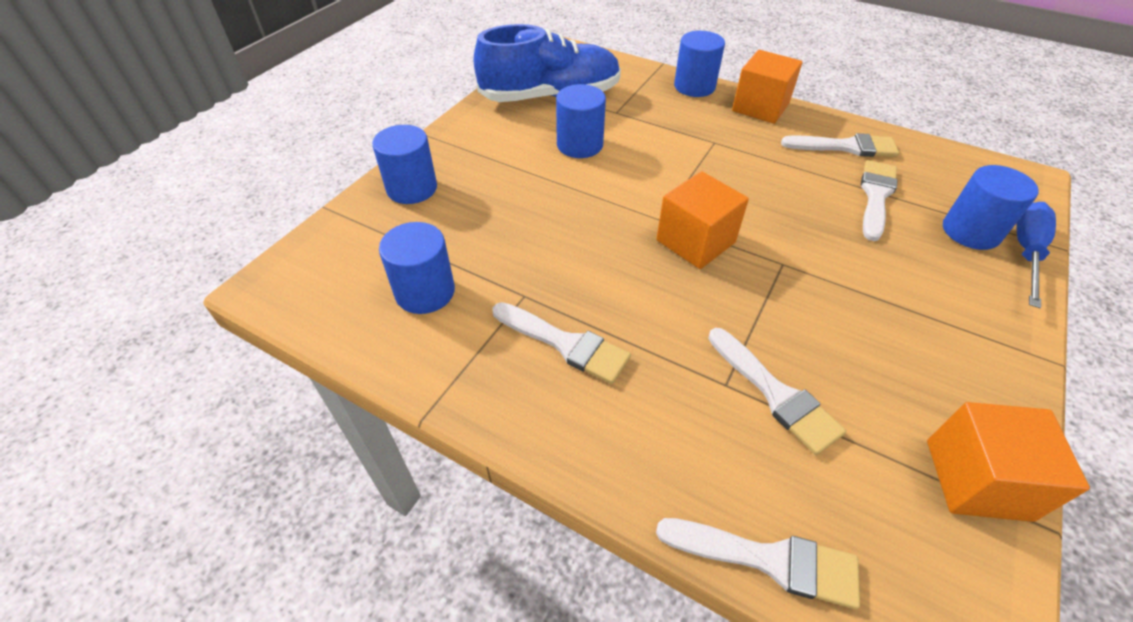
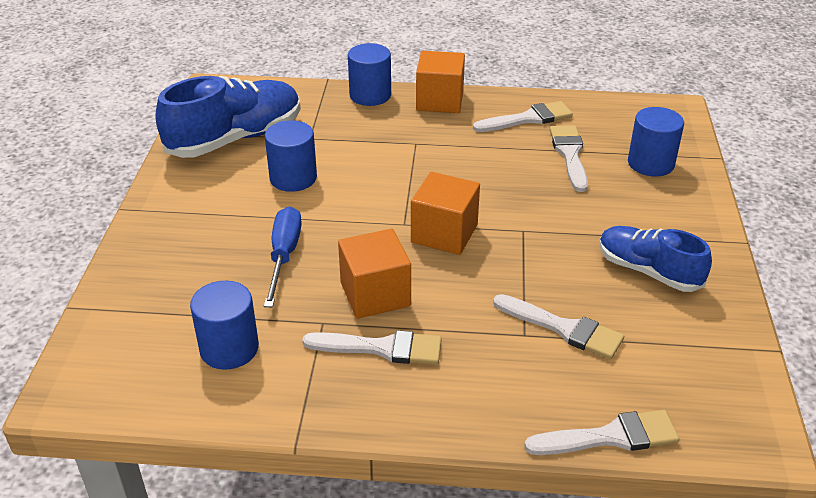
camera: 25 degrees left, 10 degrees down
blue cylinder [372,125,437,204] -> none
orange cube [927,402,1090,522] -> orange cube moved to [338,229,411,319]
blue screwdriver [1017,202,1056,308] -> blue screwdriver moved to [264,207,302,307]
none -> blue shoe [599,226,712,292]

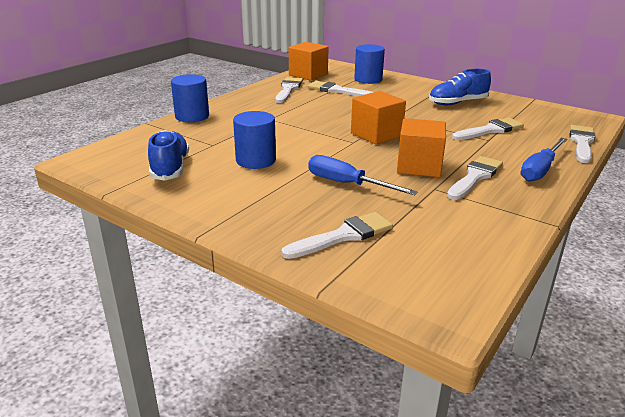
camera: 60 degrees left, 10 degrees down
blue shoe [156,76,301,158] -> blue shoe [148,130,189,181], size x0.63
blue cylinder [190,281,259,370] -> none
orange cube [416,51,465,113] -> orange cube moved to [289,42,329,81]
none -> white brush [281,212,393,259]
none -> blue screwdriver [521,138,567,182]

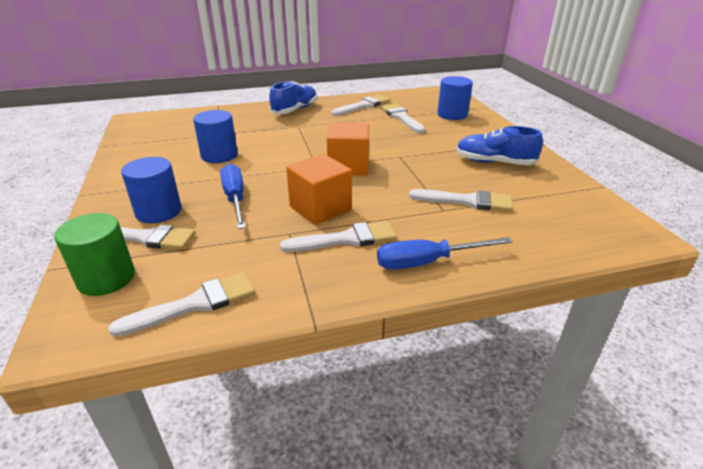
camera: 40 degrees right, 5 degrees up
blue shoe [148,130,189,181] -> blue shoe moved to [269,81,317,114]
blue cylinder [171,74,209,122] -> blue cylinder moved to [121,157,181,223]
orange cube [289,42,329,81] -> none
white brush [570,125,596,163] -> white brush moved to [108,272,256,337]
none -> green cylinder [54,213,135,296]

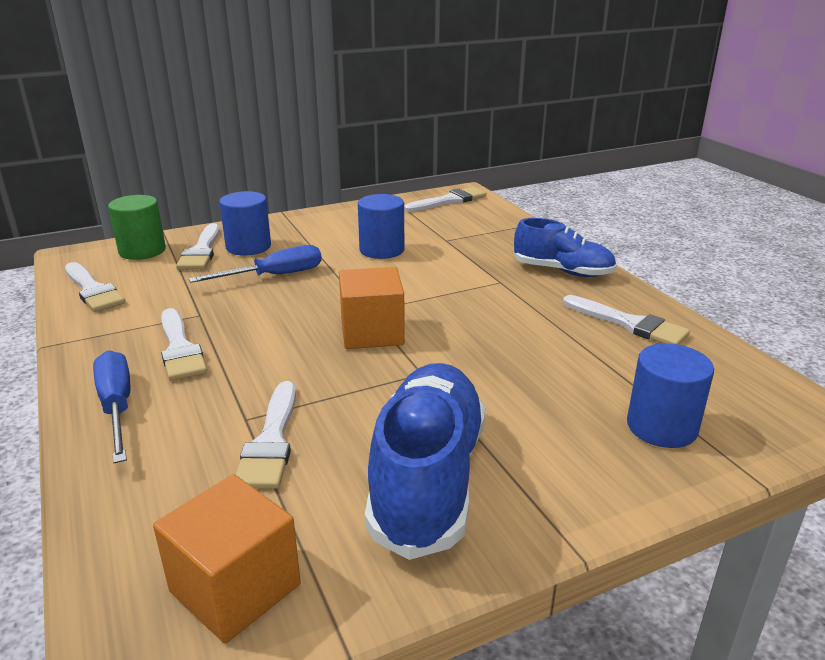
camera: 80 degrees right, 5 degrees down
orange cube [286,154,352,225] -> orange cube moved to [153,474,301,644]
white brush [381,103,425,133] -> white brush moved to [404,187,487,212]
blue shoe [456,126,543,166] -> blue shoe [365,363,485,560], size x1.57

